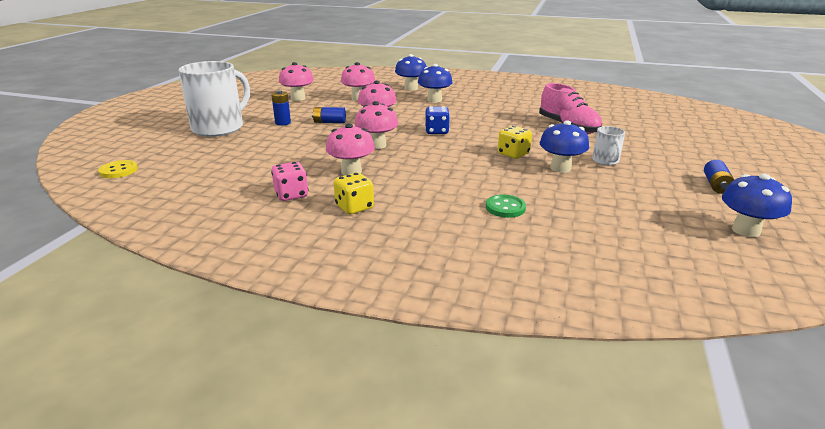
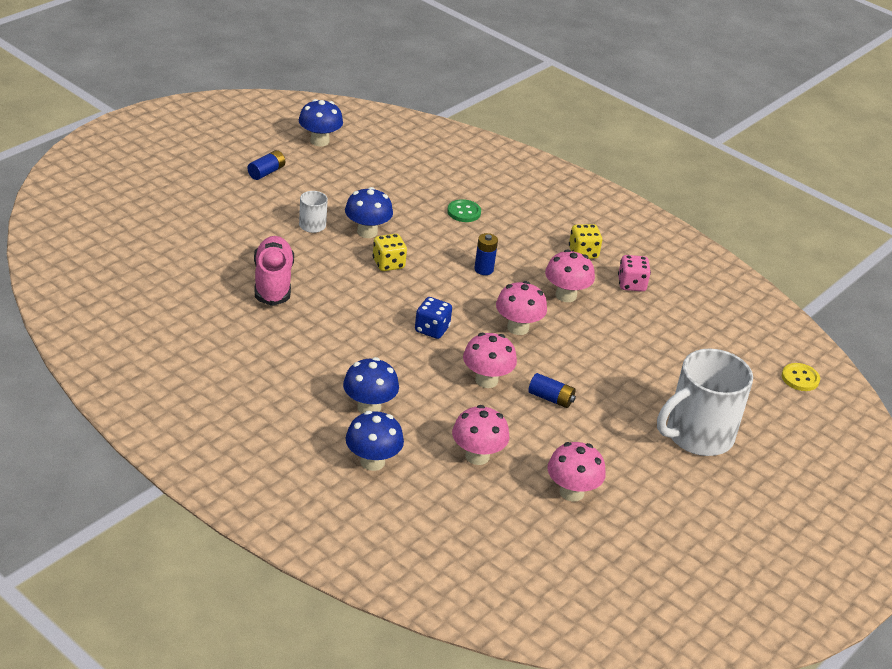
camera: 160 degrees left, 10 degrees up
blue battery [271,90,291,126] -> blue battery moved to [474,233,498,275]

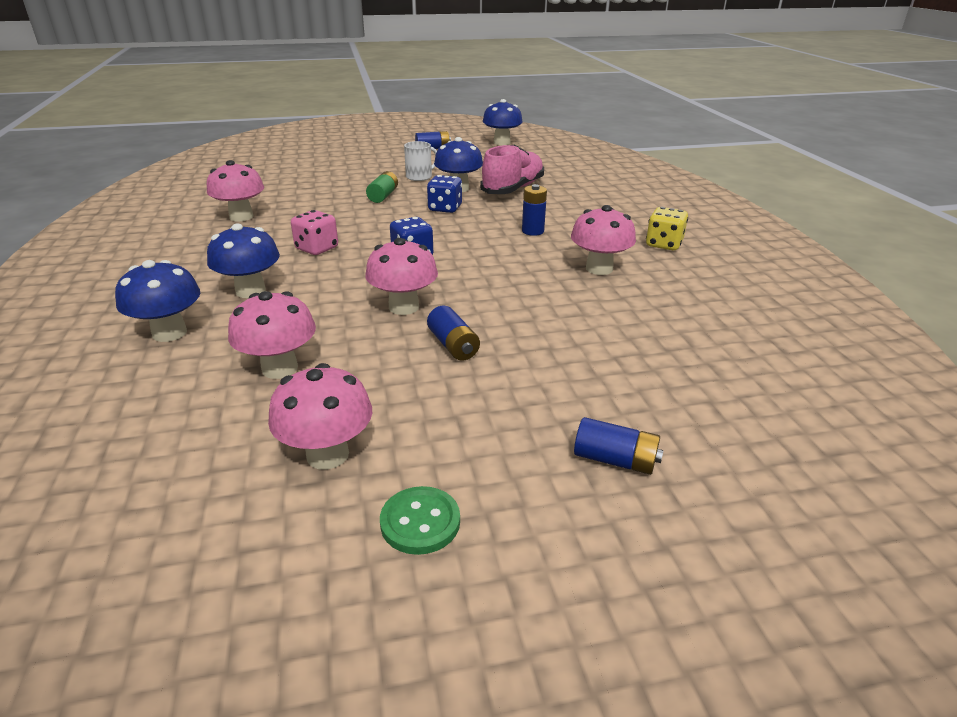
camera: 40 degrees right, 5 degrees down
pink shoe [254,236,294,306] -> pink shoe moved to [480,144,544,194]
yellow dice [373,234,407,271] -> blue dice [427,175,462,213]
green button [447,199,481,222] -> green button moved to [380,486,460,555]
pink mushroom [496,281,547,335] -> pink mushroom moved to [207,160,264,221]
pink dice [618,255,651,292] -> pink dice moved to [291,210,338,255]
white mug [657,349,753,456] -> blue battery [574,417,664,475]
yellow button [782,363,820,391] -> none
none -> green battery [366,171,398,203]

